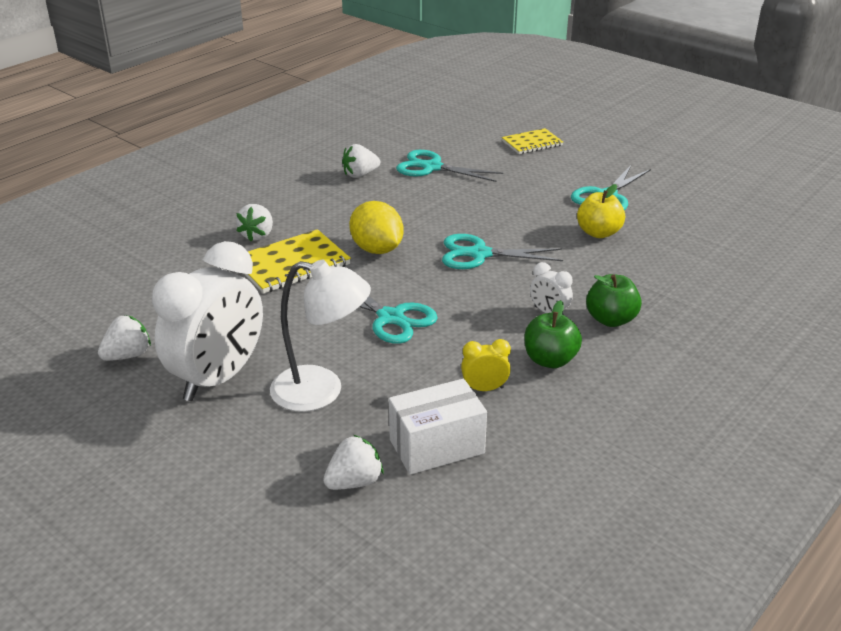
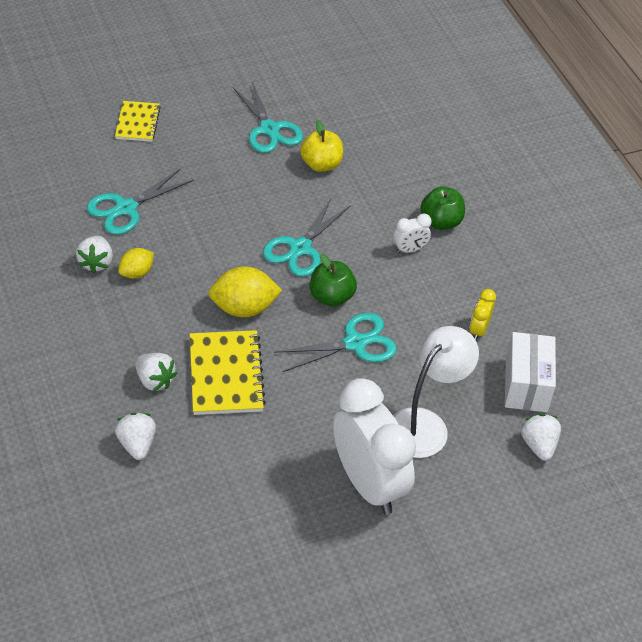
camera: 65 degrees left, 15 degrees up
white strawberry [98,315,151,361] -> white strawberry moved to [115,413,156,460]
green apple [525,300,582,368] -> green apple moved to [309,254,357,307]
none -> yellow lemon [118,248,154,279]

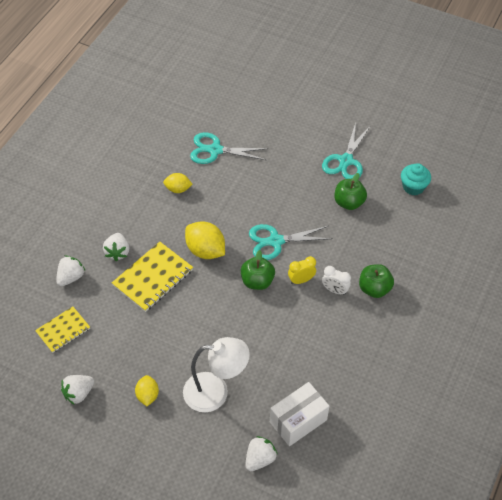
camera: 50 degrees right, 5 degrees up
white strawberry [76,236,113,273] -> white strawberry moved to [61,375,94,404]
yellow notebook [115,101,161,142] -> yellow notebook moved to [35,306,90,353]
turquoise scissors [274,313,397,372] -> none
yellow apple [300,120,343,172] -> green apple [334,173,367,210]
white clock [333,378,416,515] -> yellow lemon [135,375,159,406]
yellow clock [470,289,496,341] -> yellow clock moved to [288,256,316,284]
none -> turquoise cupcake [401,163,431,195]

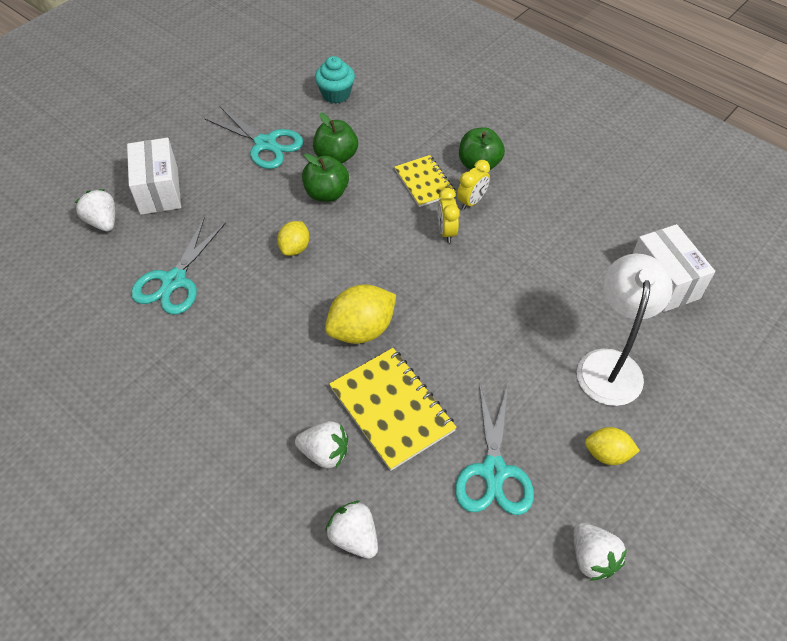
camera: 75 degrees left, 0 degrees up
yellow notebook [35,306,90,353] -> yellow notebook moved to [395,155,456,207]
yellow lemon [163,173,192,193] -> yellow lemon moved to [277,221,309,256]
green apple [241,250,275,290] -> green apple moved to [302,154,349,202]
white strawberry [245,436,277,471] -> white strawberry moved to [75,189,115,231]
turquoise scissors [249,224,333,260] -> turquoise scissors moved to [455,383,534,515]
white clock [322,266,351,295] -> yellow clock [457,160,490,210]
none -> white box [127,138,181,215]

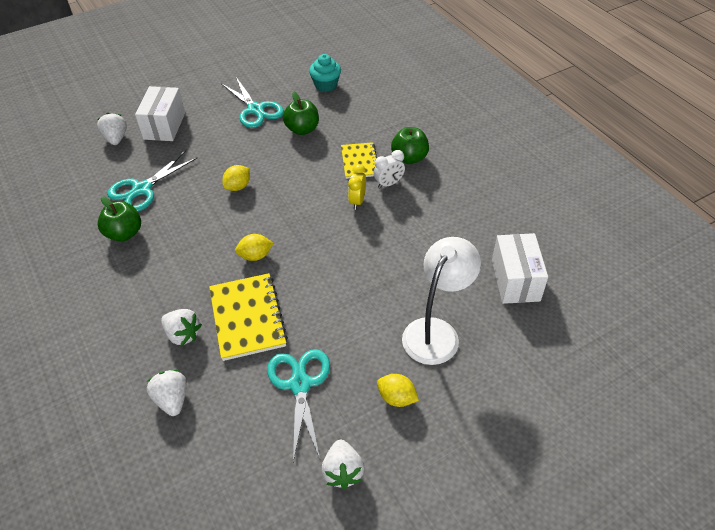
camera: 20 degrees right, 5 degrees down
green apple [302,154,349,202] -> green apple moved to [97,197,141,242]
yellow lemon [325,285,396,344] -> yellow lemon [235,234,274,261], size x0.60
turquoise scissors [455,383,534,515] -> turquoise scissors turned 150 degrees clockwise [267,349,330,462]
yellow clock [457,160,490,210] -> white clock [374,150,405,188]

